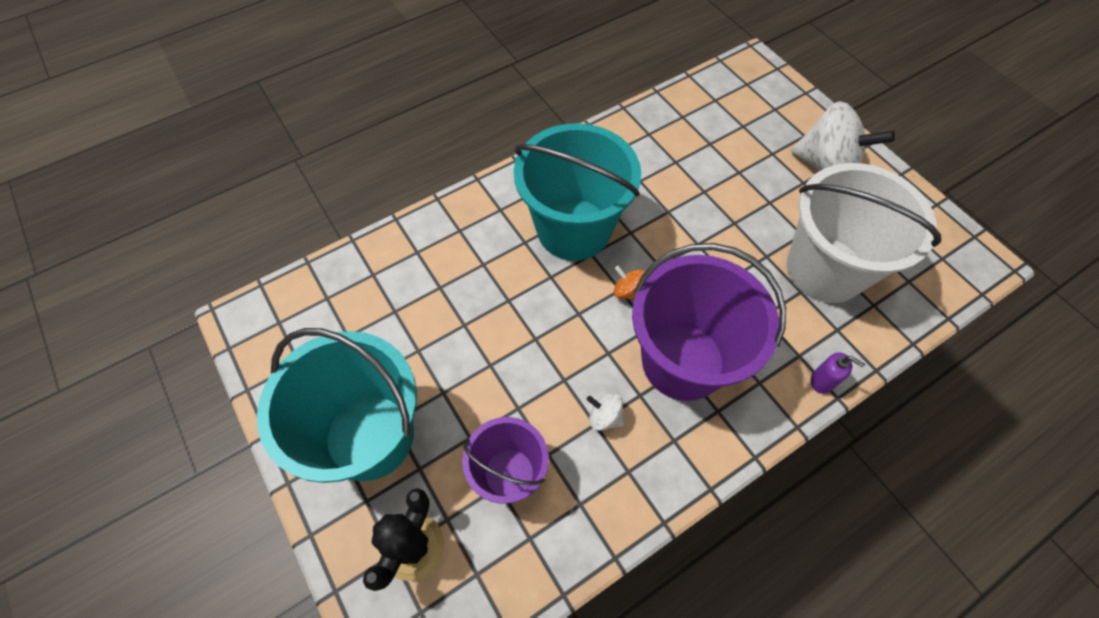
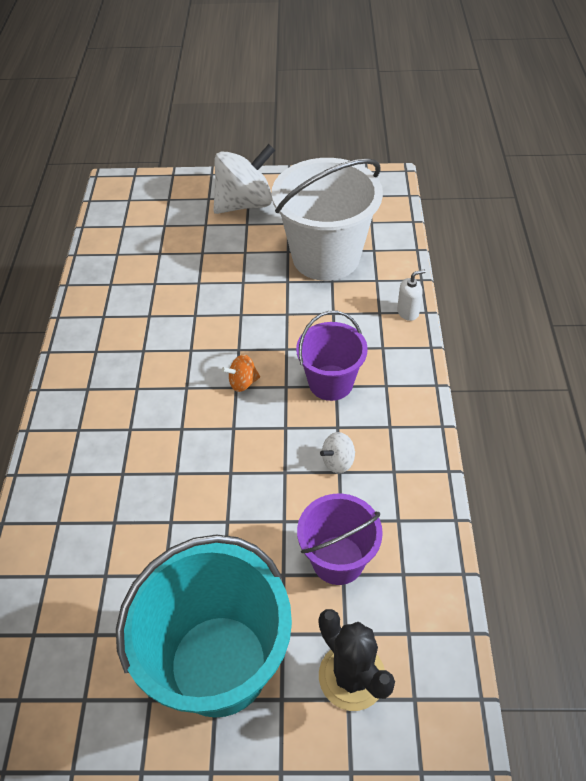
camera: 55 degrees left, 10 degrees down
turquoise bucket [514,123,641,261] -> none
purple bucket [632,243,786,401] -> purple bucket [296,311,368,401], size x0.57
purple soap dispenser [811,352,865,394] -> white soap dispenser [397,269,426,321]

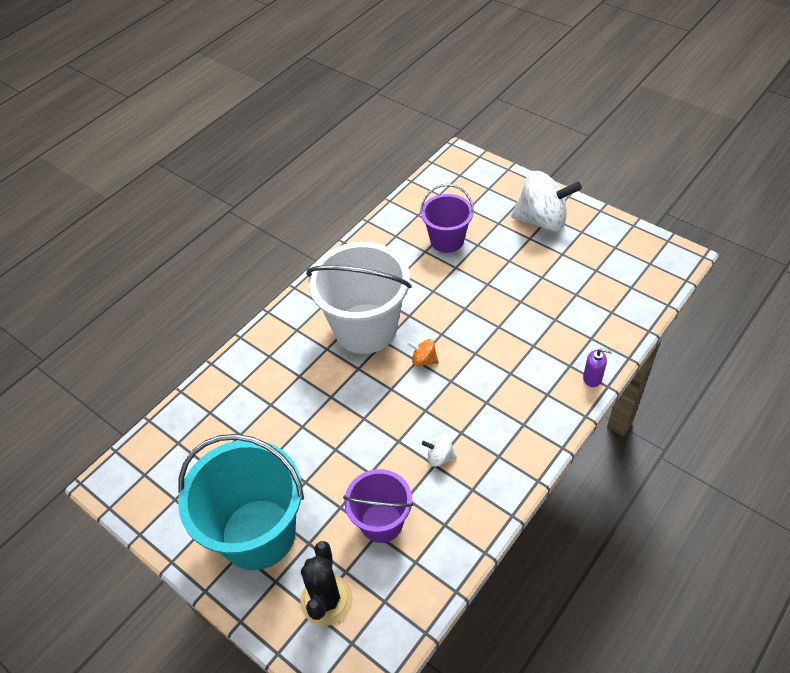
camera: 40 degrees right, 0 degrees up
white bucket [272,158,383,281] -> white bucket moved to [306,242,412,354]
purple bucket [296,311,368,401] -> purple bucket moved to [420,184,474,253]
white soap dispenser [397,269,426,321] -> purple soap dispenser [583,348,612,387]

